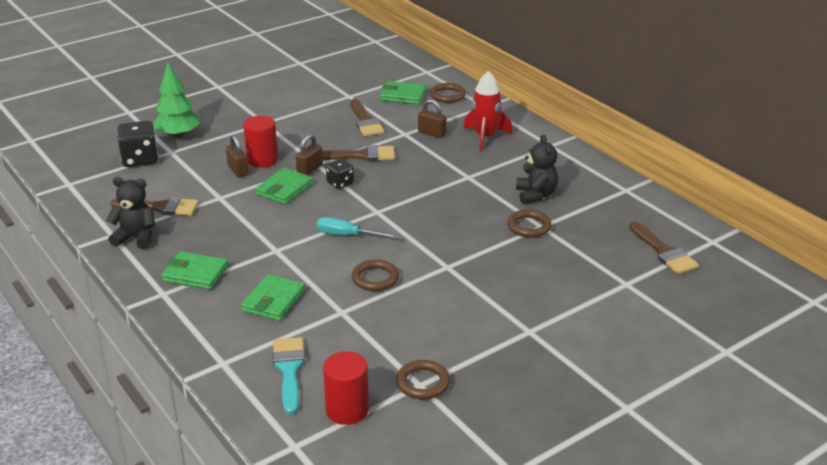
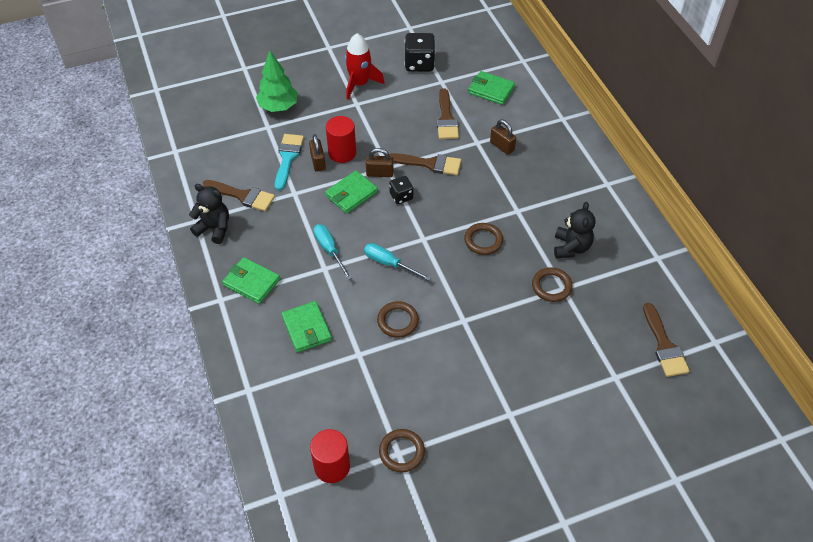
camera: 15 degrees right, 20 degrees up
black dice [117,121,158,167] -> black dice moved to [405,33,435,72]
green wallet [241,274,305,321] -> green wallet turned 60 degrees counterclockwise [281,301,332,353]
turquoise brush [273,337,305,415] -> turquoise brush moved to [275,134,304,191]
brown padlock [296,134,323,175] -> brown padlock turned 45 degrees clockwise [366,148,393,177]
brown ring [430,83,466,103] -> brown ring moved to [464,223,503,255]
red rocket [463,71,512,151] -> red rocket moved to [345,33,385,99]
none -> turquoise screwdriver [313,224,352,280]

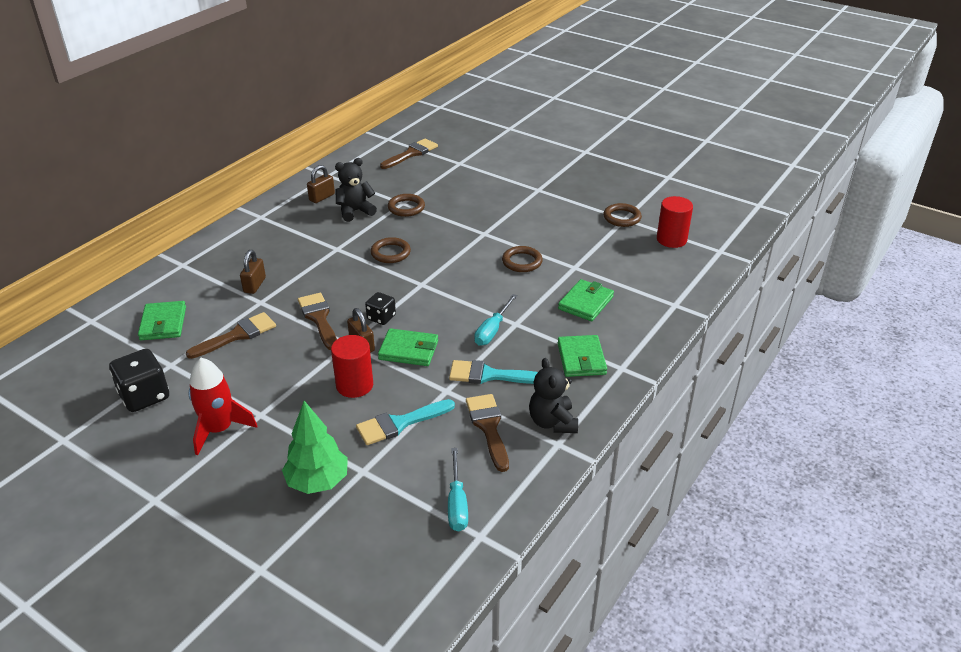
camera: 125 degrees left, 15 degrees down
brown padlock [309,134,326,172] -> brown padlock moved to [307,165,335,203]
turquoise screwdriver [364,243,431,281] -> turquoise screwdriver moved to [448,448,468,531]
none -> turquoise brush [449,360,538,384]

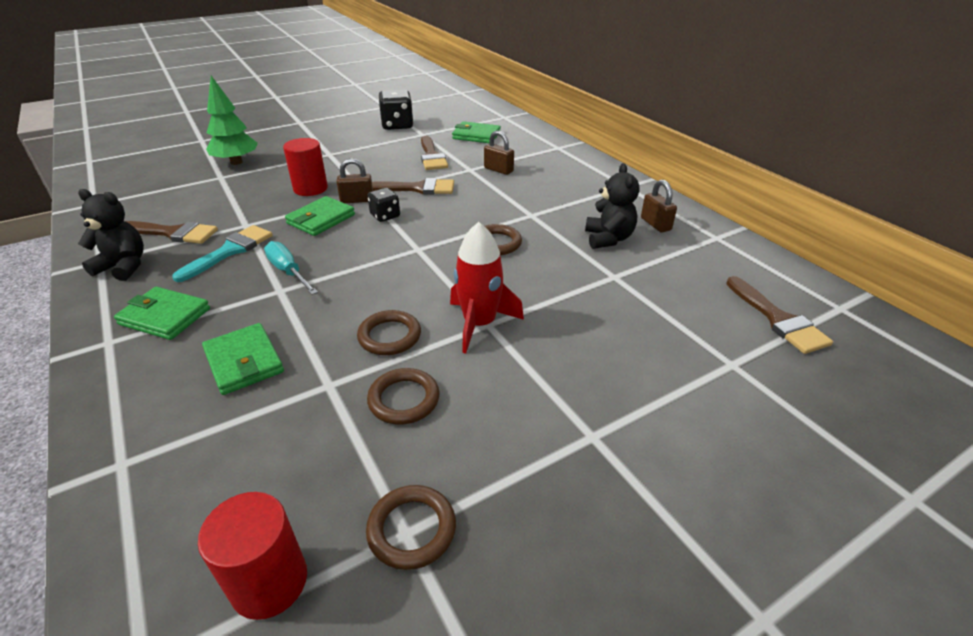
camera: 115 degrees right, 0 degrees up
red rocket [189,358,257,455] -> red rocket moved to [450,222,524,354]
turquoise brush [356,399,455,445] -> none
brown ring [388,194,425,217] -> brown ring moved to [367,368,440,425]
turquoise screwdriver [448,448,468,531] -> none

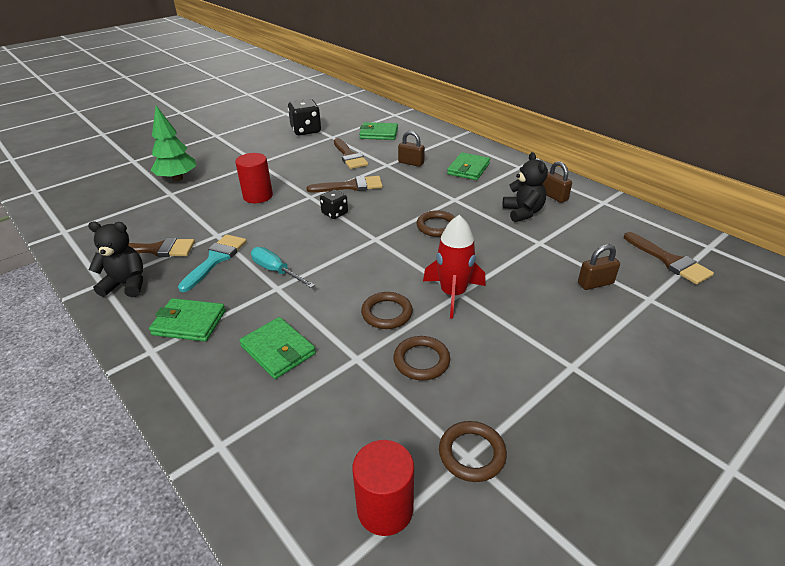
camera: 10 degrees left, 0 degrees up
green wallet [285,196,355,236] -> green wallet moved to [447,152,490,180]
brown padlock [337,158,373,203] -> brown padlock moved to [578,244,620,290]

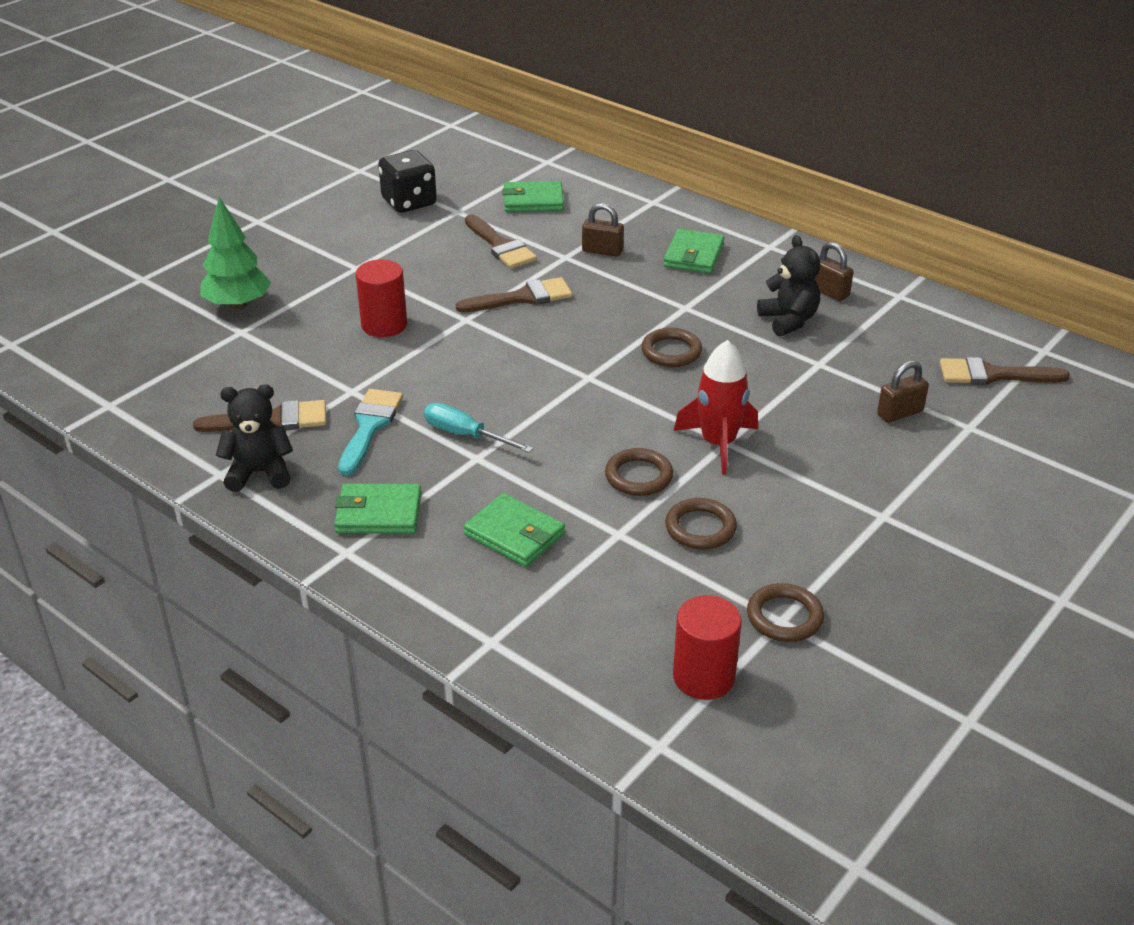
camera: 10 degrees left, 0 degrees up
black dice [320,190,348,219] -> none
brown brush [624,232,714,285] -> brown brush turned 135 degrees clockwise [940,357,1070,385]

